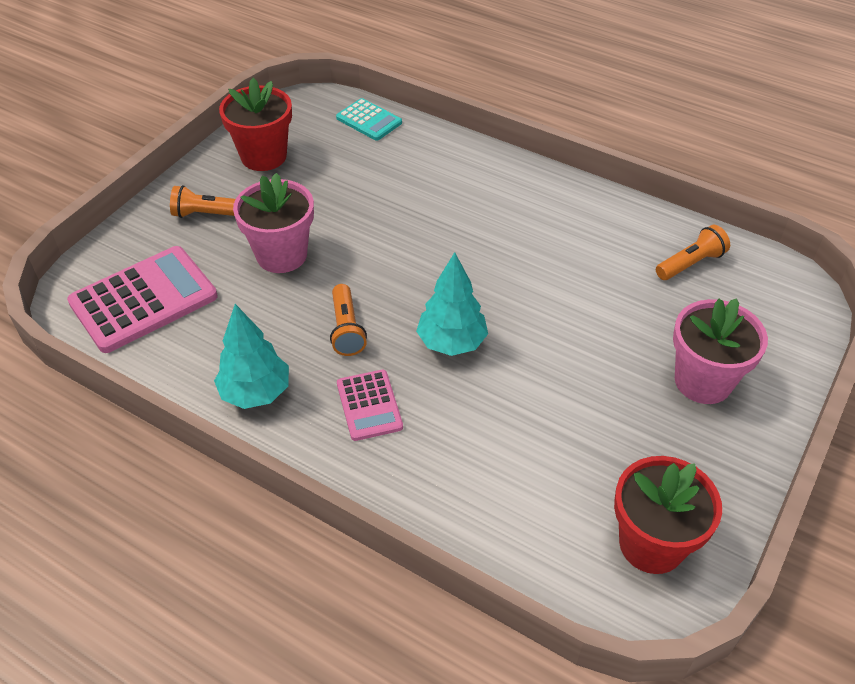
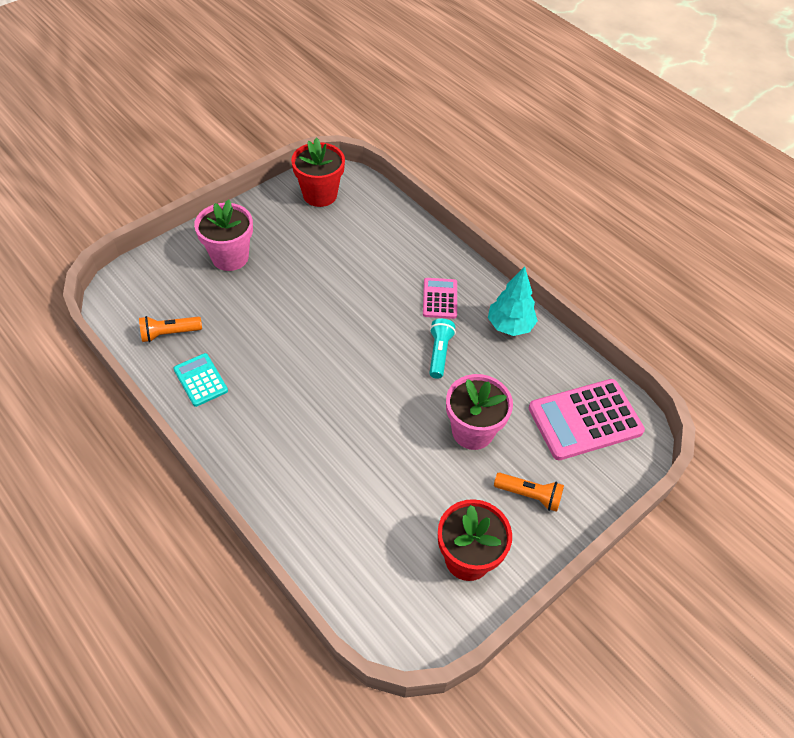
camera: 165 degrees left, 5 degrees up
orange flashlight [330,284,367,356] -> turquoise flashlight [429,319,456,379]
turquoise calculator [336,98,402,141] -> turquoise calculator moved to [173,353,228,407]
turquoise tree [416,252,488,356] -> none

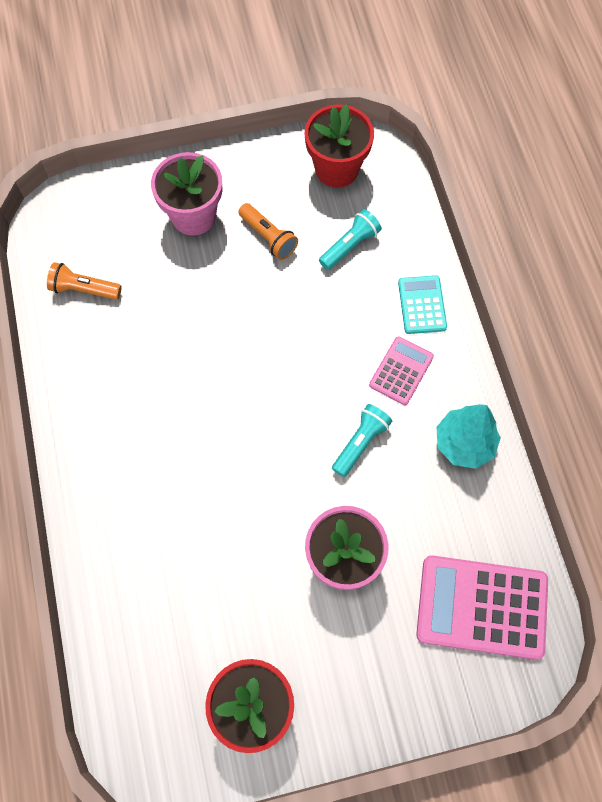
camera: 30 degrees right, 15 degrees up
turquoise calculator [173,353,228,407] -> turquoise calculator moved to [398,275,447,334]
orange flashlight [494,473,564,512] -> orange flashlight moved to [238,203,298,260]
none -> turquoise flashlight [319,209,382,270]

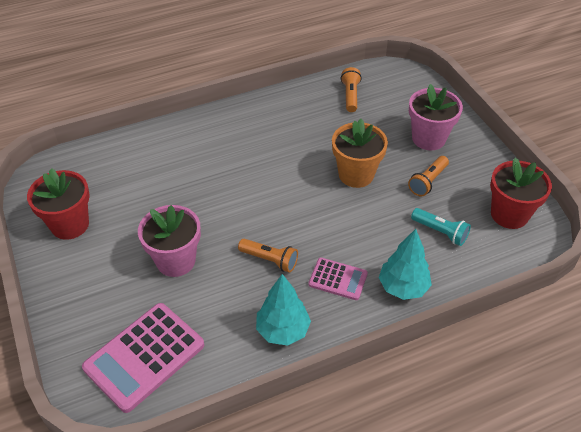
camera: 80 degrees right, 20 degrees down
turquoise flashlight [332,404,392,477] -> orange flashlight [238,239,298,273]
turquoise calculator [398,275,447,334] -> turquoise tree [379,229,432,300]
pink calculator [416,555,548,660] -> pink calculator turned 135 degrees counterclockwise [82,303,204,413]
none -> orange flower pot [332,119,388,188]

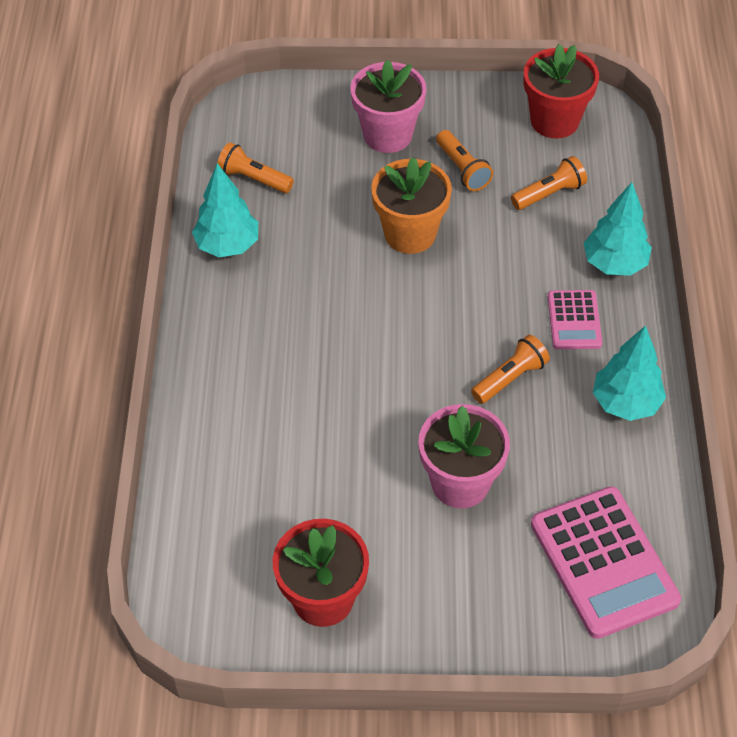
camera: 65 degrees left, 5 degrees up
pink calculator [308,258,368,300] -> pink calculator turned 135 degrees clockwise [548,290,602,349]
turquoise flashlight [411,208,471,246] -> orange flashlight [511,156,587,210]
none -> turquoise tree [192,163,258,257]

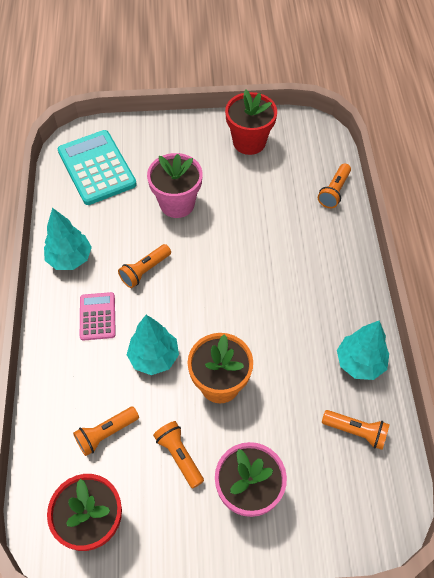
camera: 175 degrees right, 5 degrees up
pink calculator [531,486,681,639] -> turquoise calculator [58,130,137,205]
turquoise tree [583,182,652,276] -> turquoise tree moved to [127,315,179,375]
none -> orange flashlight [318,164,351,208]

